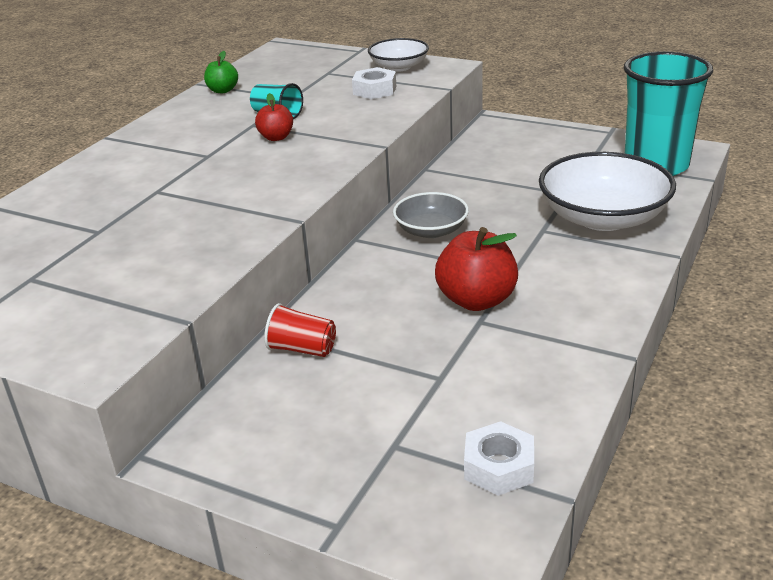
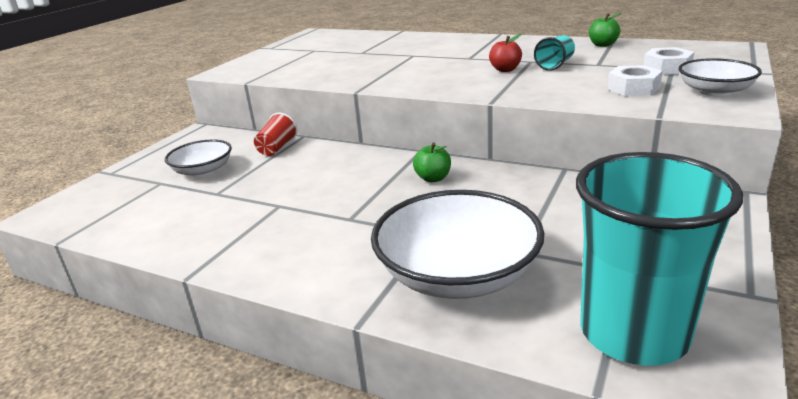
camera: 90 degrees right, 5 degrees down
grey bowl [393,192,469,238] -> green apple [413,142,451,182]
red apple [435,227,518,311] -> none
white nut [464,421,534,496] -> white nut moved to [643,47,694,75]
none -> white bowl [165,140,232,177]

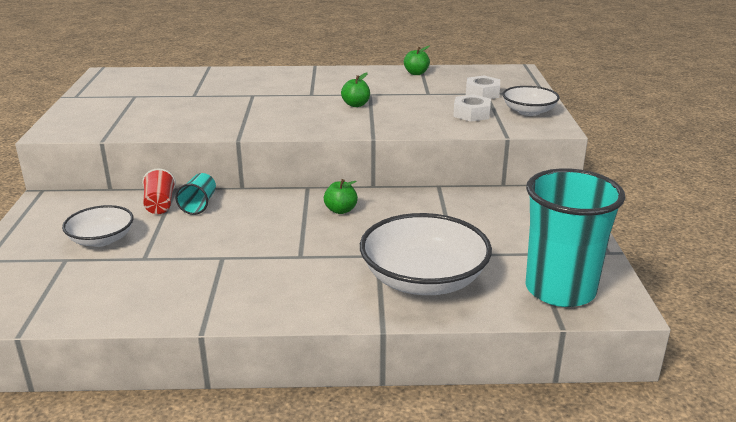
camera: 30 degrees left, 0 degrees up
red apple [489,34,522,72] -> green apple [341,72,370,107]
turquoise cup [534,35,575,71] -> turquoise cup moved to [175,173,216,215]

